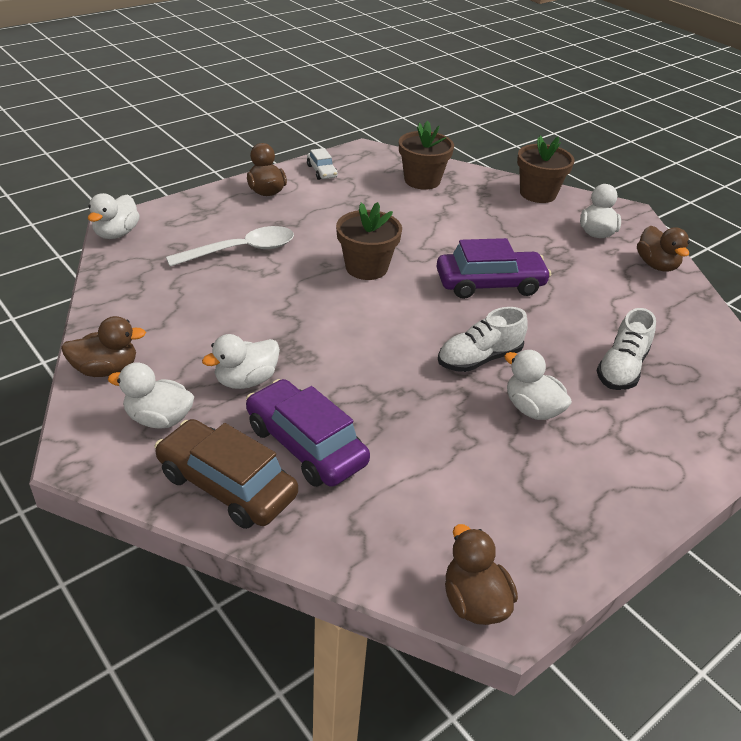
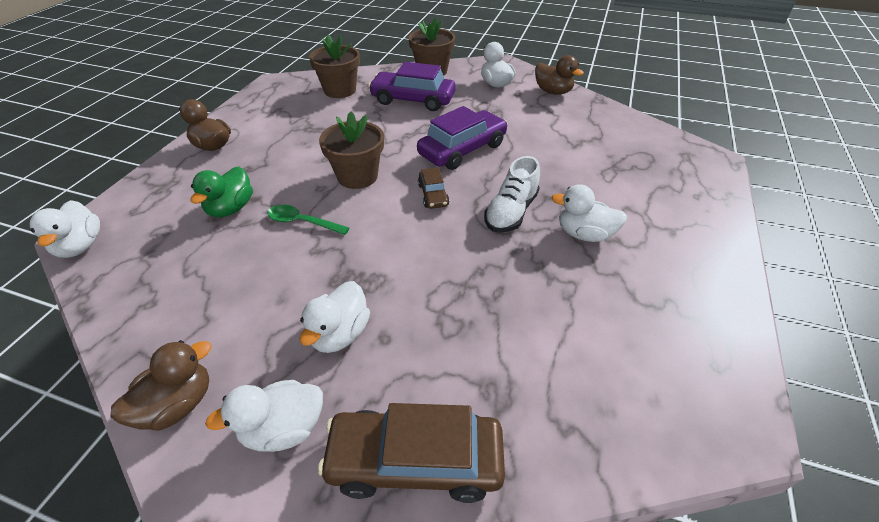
camera: 30 degrees left, 5 degrees up
white spoon [166,226,294,267] -> green duck [191,166,253,217]
purple car [246,379,370,487] -> purple car moved to [368,62,456,111]
white car [307,148,338,180] -> none
brown duck [445,524,518,625] -> none
white shoe [597,308,656,390] -> none
none -> green spoon [267,205,349,235]
none -> brown car [418,167,449,209]

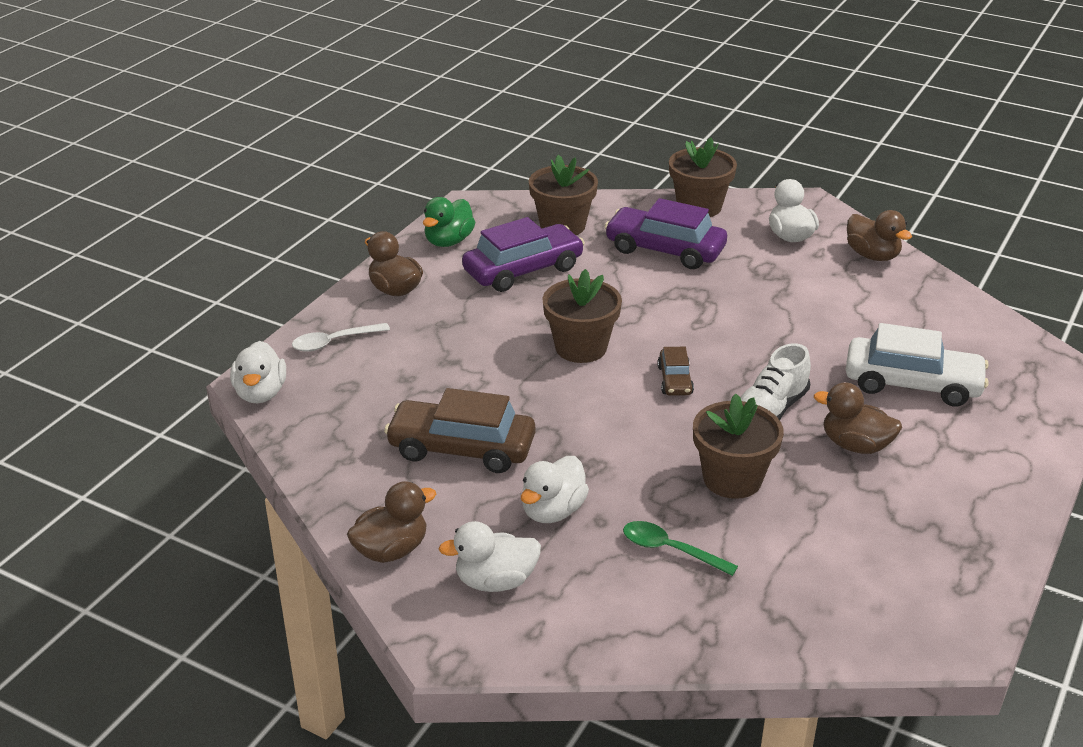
camera: 10 degrees right, 10 degrees down
green duck [191,166,253,217] -> green duck moved to [423,197,475,247]
green spoon [267,205,349,235] -> green spoon moved to [623,521,738,576]
brown car [318,403,505,503] -> brown car moved to [384,388,535,473]
purple car [417,106,508,170] -> purple car moved to [462,217,585,292]
white duck [551,184,627,242] -> brown duck [814,382,902,454]
none -> white spoon [292,323,390,352]
none -> brown flower pot [693,394,784,499]
none -> white car [846,323,989,406]

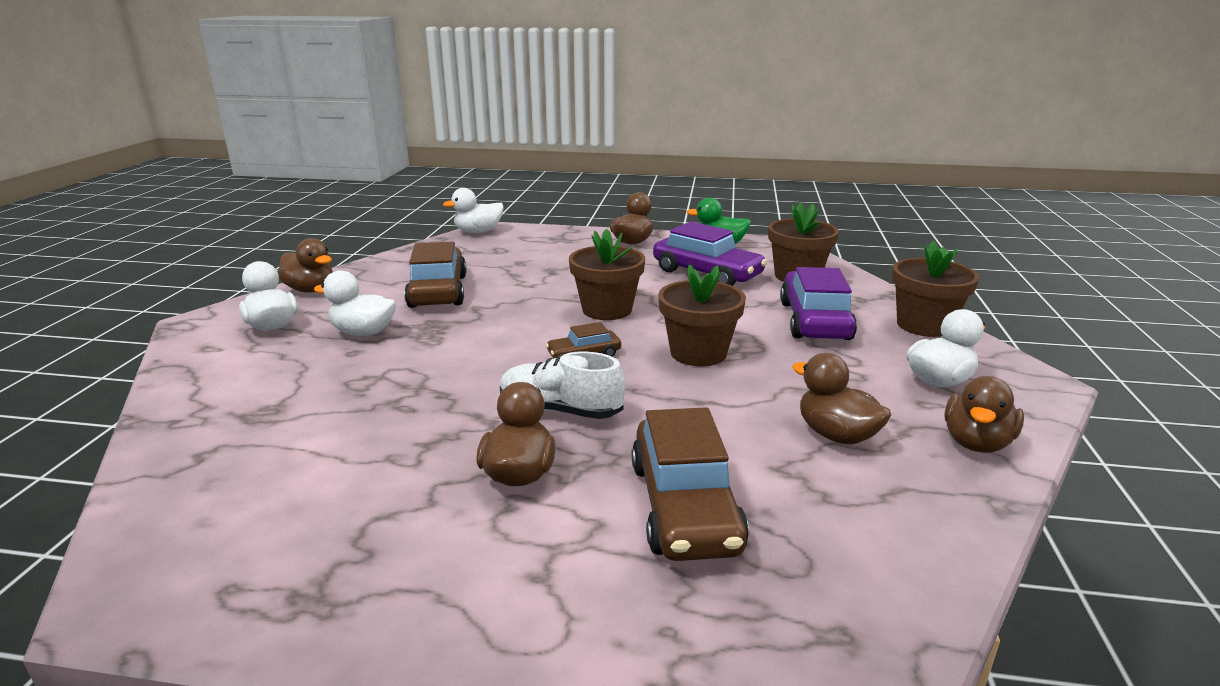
camera: 70 degrees right, 10 degrees down
white spoon [292,323,390,352] -> none
green spoon [623,521,738,576] -> none
brown flower pot [693,394,784,499] -> brown flower pot moved to [658,264,746,366]
white car [846,323,989,406] -> brown car [632,407,749,561]
none -> brown duck [792,353,891,445]

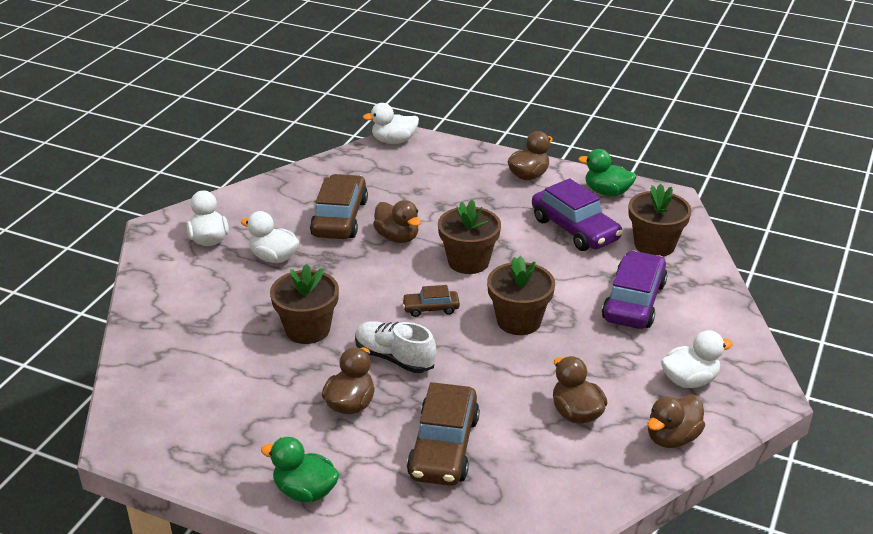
camera: 15 degrees right, 10 degrees up
brown duck [278,238,333,293] -> brown duck moved to [373,200,421,243]
brown flower pot [892,241,980,337] -> brown flower pot moved to [270,264,339,344]
none -> green duck [261,437,339,502]

